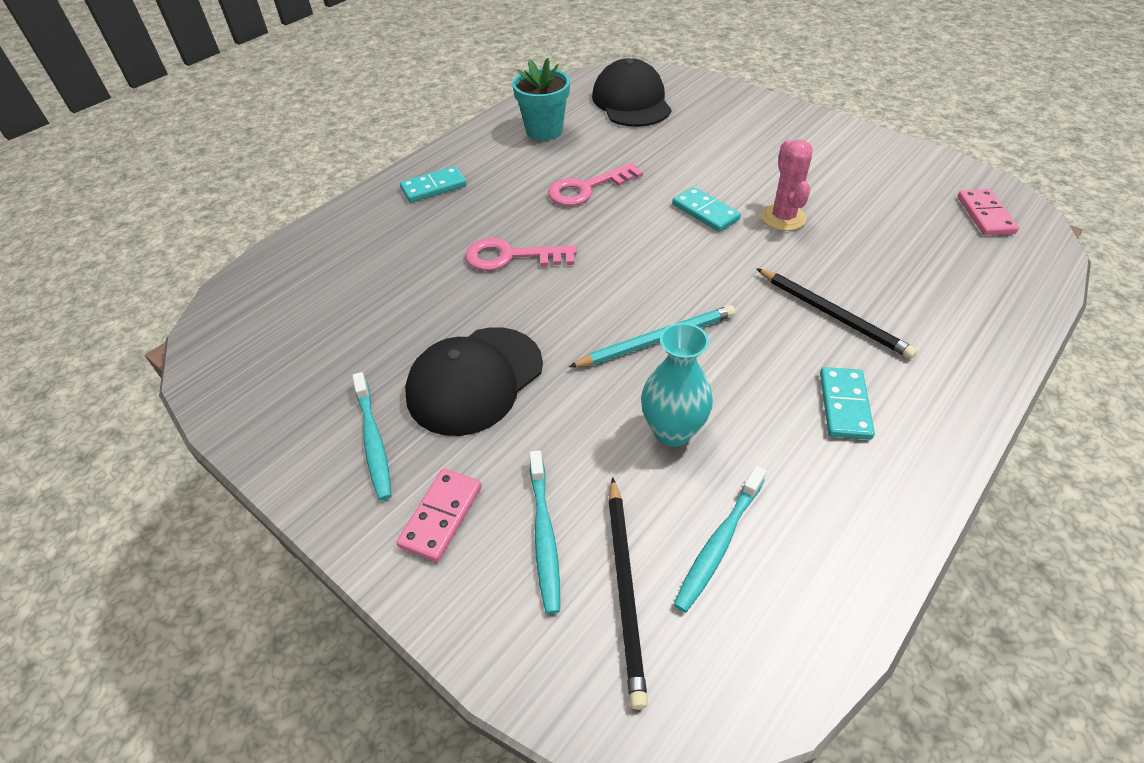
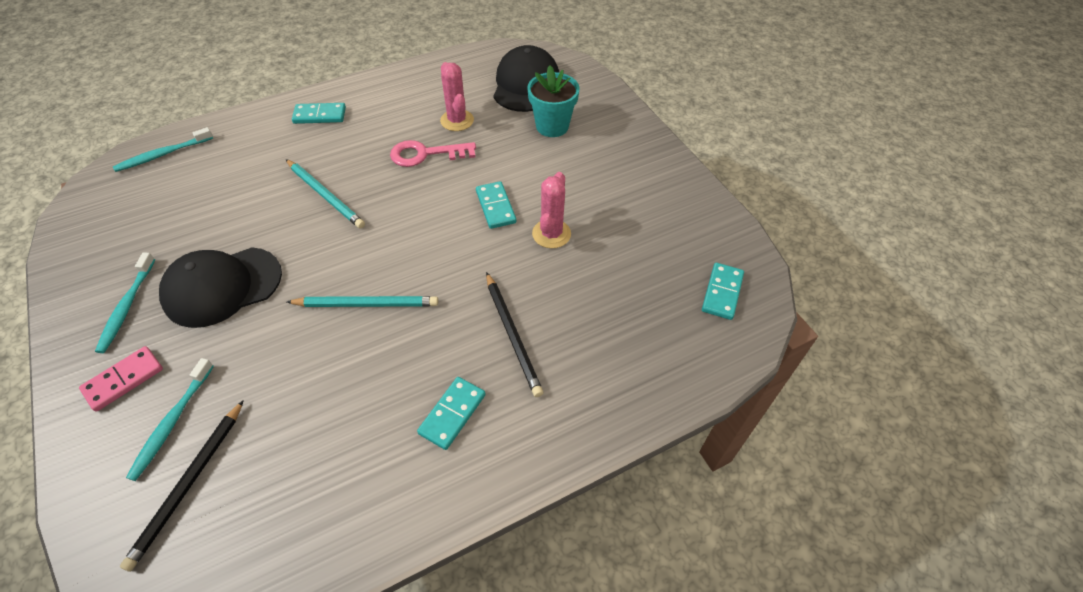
camera: 20 degrees right, 5 degrees up
pink key [465,238,577,271] -> turquoise pencil [286,159,365,229]
turquoise flower pot [512,58,570,141] -> turquoise flower pot moved to [527,65,580,137]
turquoise vase [641,323,713,447] -> none
turquoise toothbrush [673,466,767,613] -> turquoise toothbrush moved to [113,127,213,172]
pink domino [957,189,1019,235] -> turquoise domino [702,263,744,320]
none -> pink cactus [440,62,474,131]

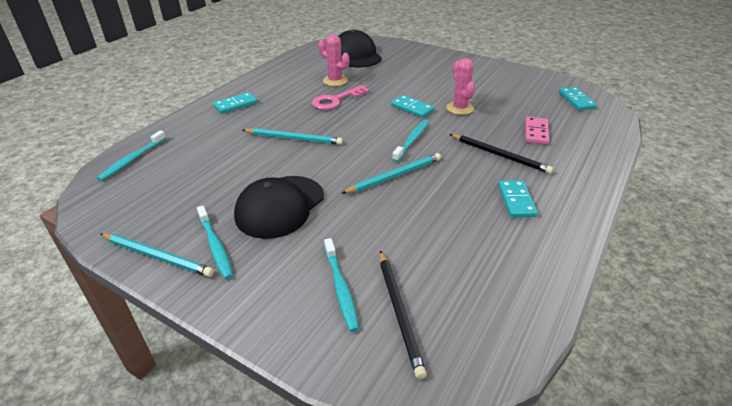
camera: 30 degrees left, 15 degrees down
pink domino [79,346,163,412] -> pink domino moved to [525,117,549,145]
turquoise flower pot [527,65,580,137] -> none
none -> turquoise pencil [100,233,214,277]
none -> turquoise toothbrush [392,120,429,162]

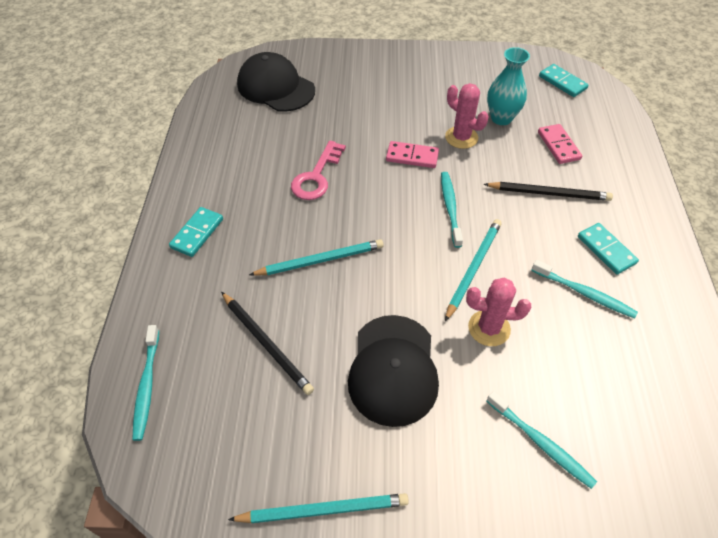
camera: 30 degrees left, 15 degrees up
turquoise toothbrush [197,206,233,279] -> turquoise toothbrush moved to [531,260,638,319]
pink cactus [318,34,349,86] -> pink cactus moved to [466,278,531,346]
black pencil [380,250,427,379] -> black pencil moved to [221,292,314,395]
turquoise domino [391,95,434,118] -> pink domino [386,141,439,168]
none -> turquoise vase [487,47,530,125]

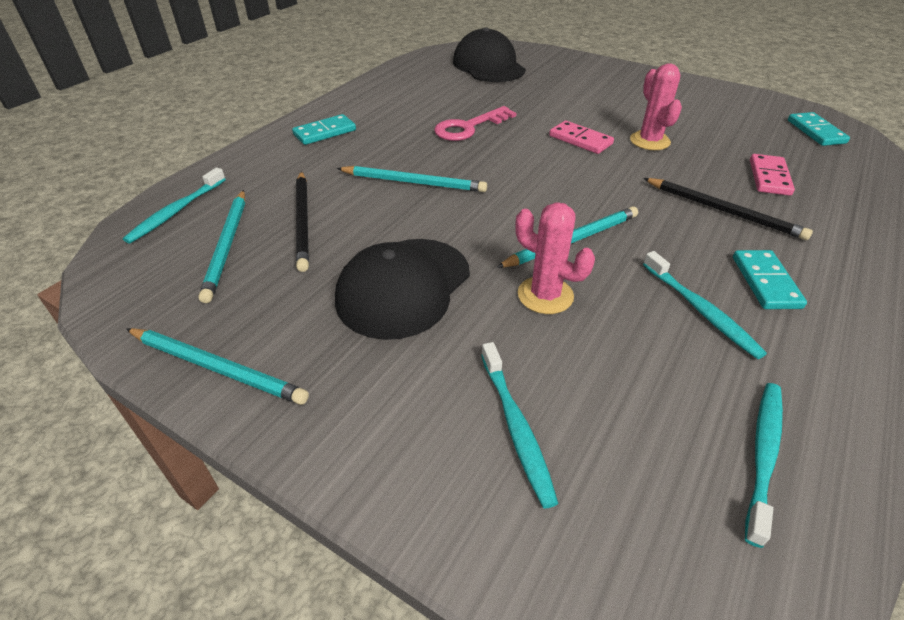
camera: 30 degrees right, 10 degrees down
turquoise toothbrush [441,172,463,248] -> turquoise toothbrush moved to [745,383,783,548]
turquoise vase [487,47,530,125] -> none
none -> turquoise pencil [198,190,245,303]

